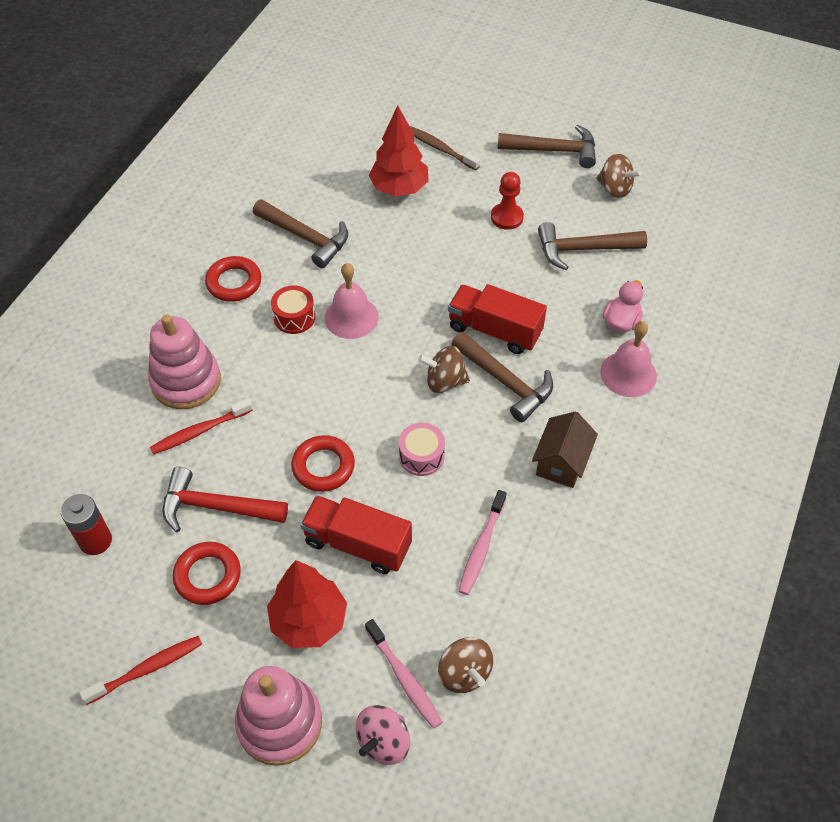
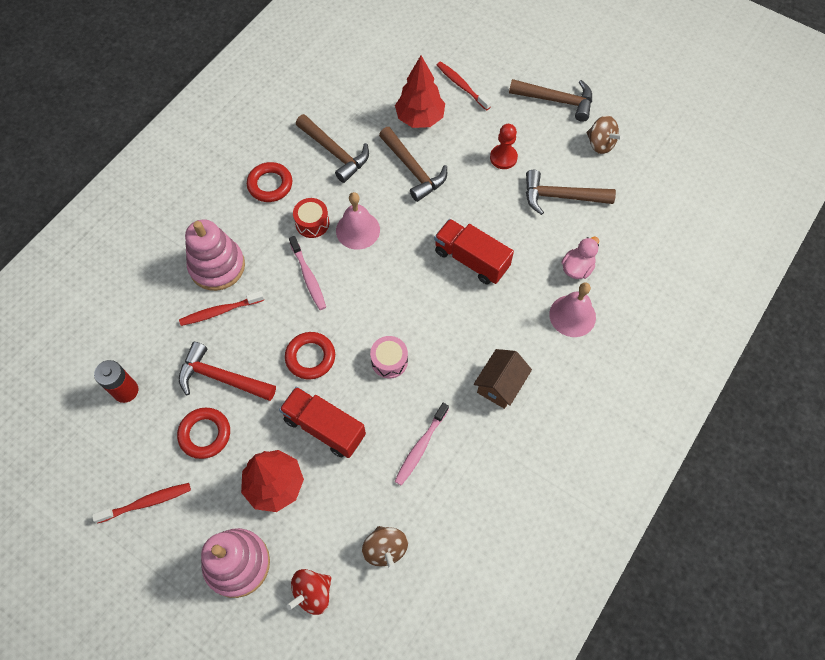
camera: 10 degrees right, 10 degrees up
pink spinning top [355,705,410,765] -> red spinning top [287,569,331,615]
pink toothbrush [365,619,442,729] -> pink toothbrush moved to [289,236,326,310]
brown toothbrush [410,126,480,171] -> red toothbrush [437,61,491,110]
brown spinning top [418,346,470,393] -> none
brown hammer [451,332,553,422] -> brown hammer moved to [379,127,447,202]

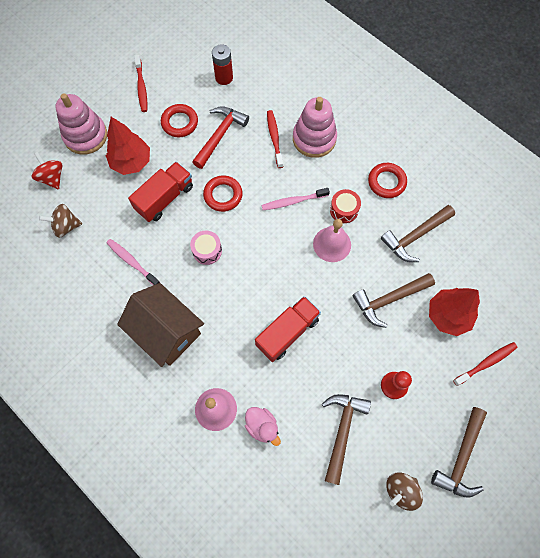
camera: 100 degrees right, 5 degrees up
brown house [474,349,532,409] -> brown house [117,283,204,367], size x1.65

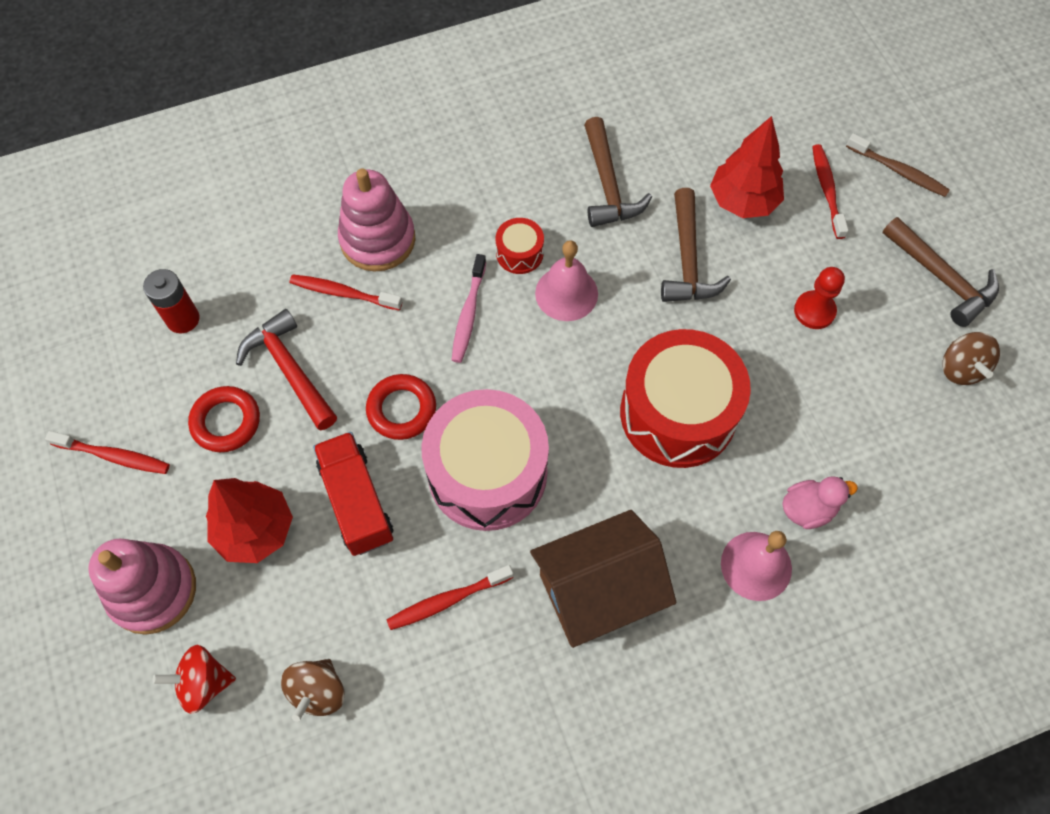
camera: 65 degrees left, 5 degrees down
pink toothbrush [107,239,160,285] -> red toothbrush [386,565,513,630]
pink drum [190,230,222,265] -> pink drum [421,389,549,531], size x2.28
red truck [255,296,321,362] -> red drum [620,329,751,468]
brown hammer [322,394,371,485] -> none
red ring [368,163,407,198] -> none
none -> brown toothbrush [846,133,950,197]

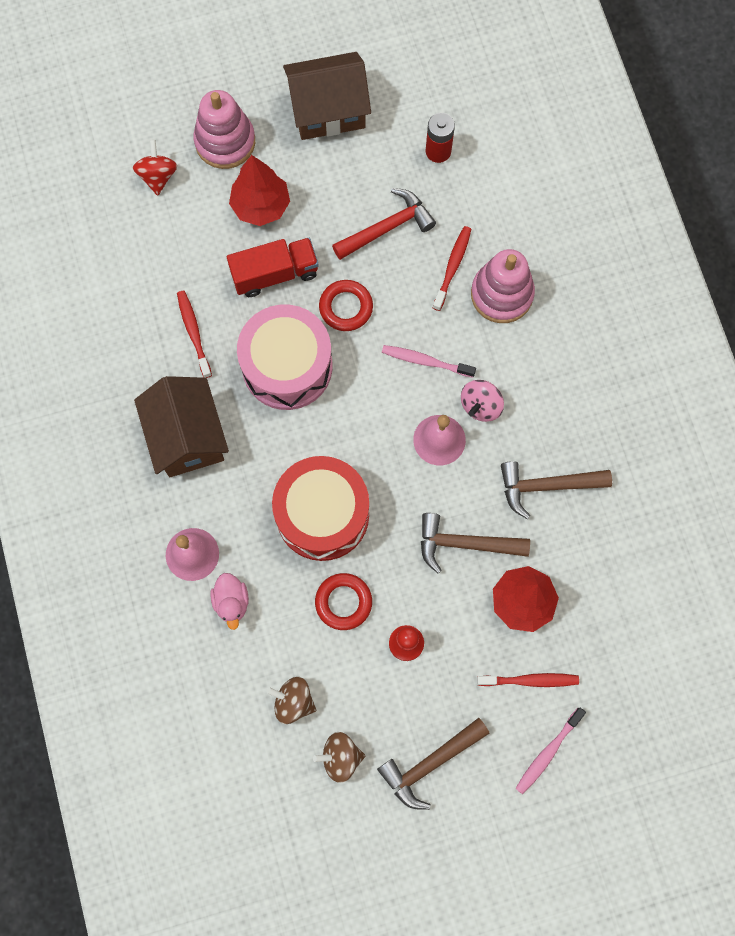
camera: 95 degrees right, 10 degrees up
red toothbrush [45,431,170,474] -> brown house [283,52,371,140]
red ring [188,386,260,452] -> red ring moved to [315,573,372,630]
brown spinning top [281,659,345,722] -> brown spinning top moved to [267,677,316,724]
red drum [496,218,544,274] -> pink spinning top [461,380,504,422]
brown toothbrush [846,133,950,197] -> pink toothbrush [515,708,586,794]

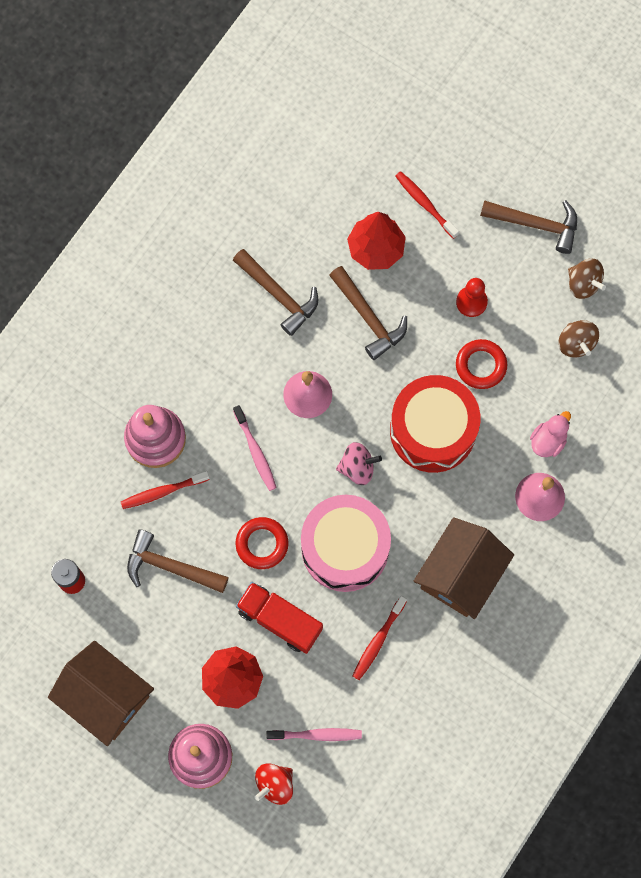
camera: 130 degrees left, 0 degrees up
red hammer [332,188,436,260] -> brown hammer [127,529,228,593]
pink spinning top [461,380,504,422] -> pink spinning top moved to [336,442,382,485]
pink toothbrush [515,708,586,794] -> pink toothbrush moved to [266,728,362,741]

